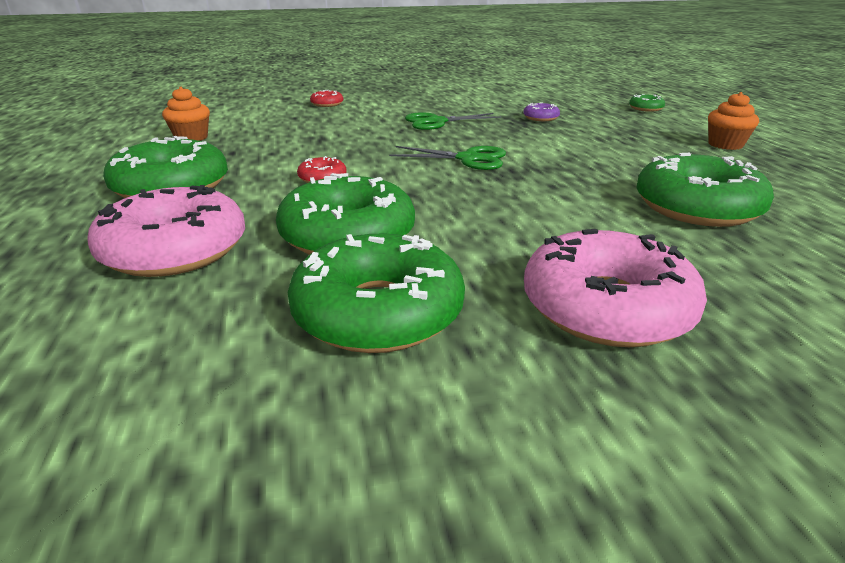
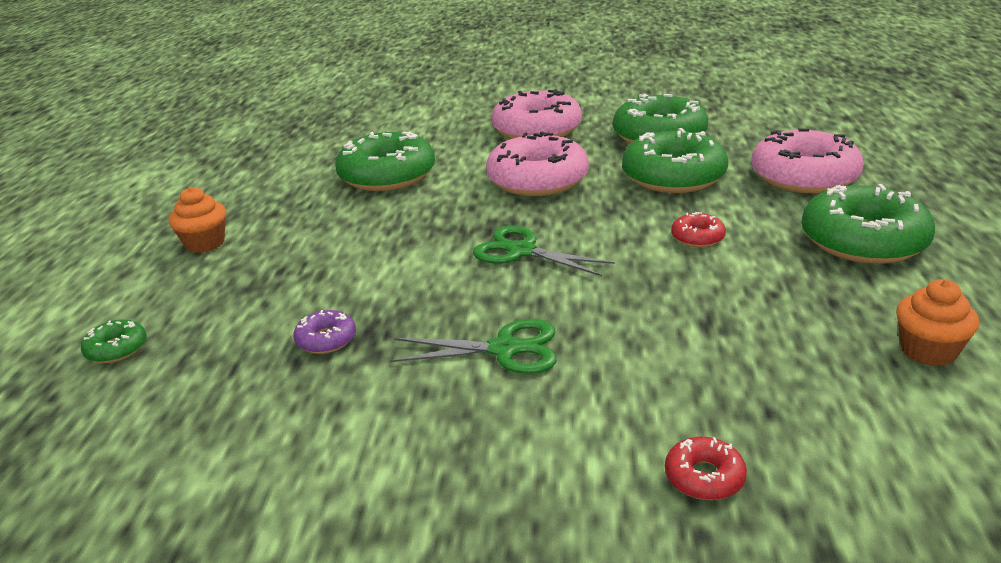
camera: 160 degrees left, 0 degrees up
none -> pink donut [486,132,589,196]

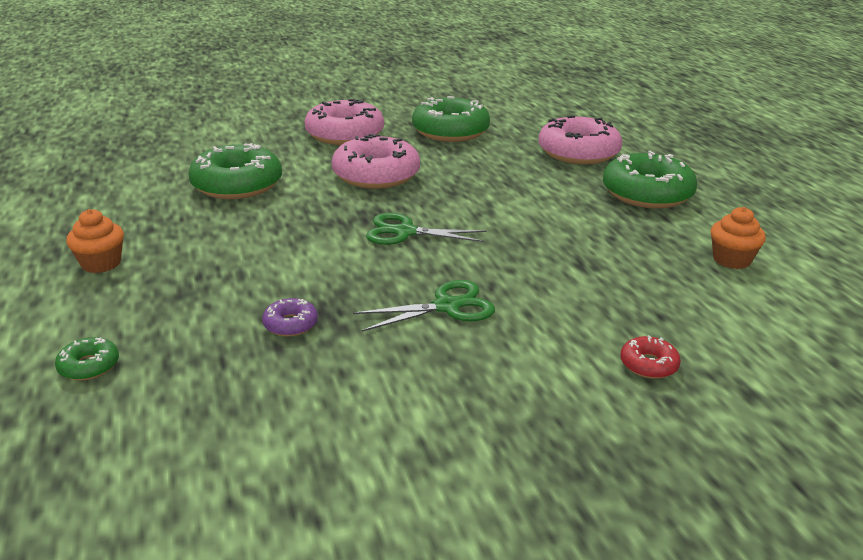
camera: 25 degrees left, 0 degrees up
green donut [622,128,728,193] -> none
red donut [671,212,726,247] -> none

